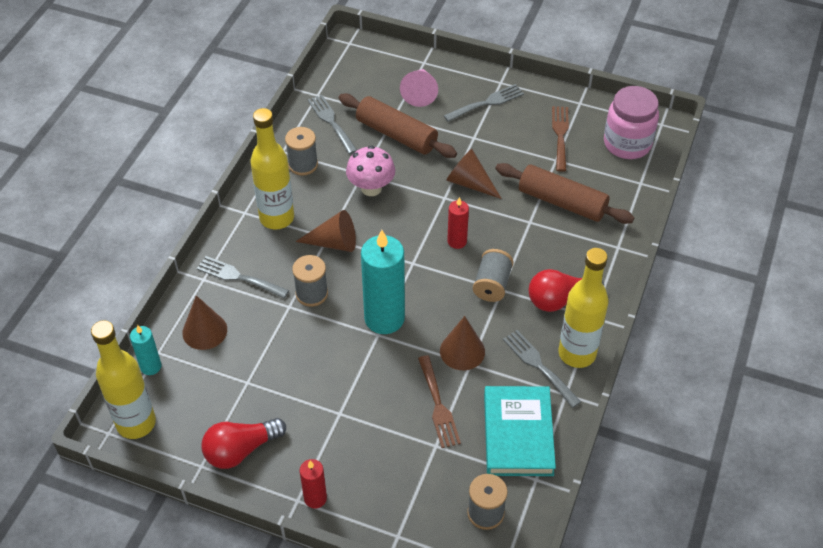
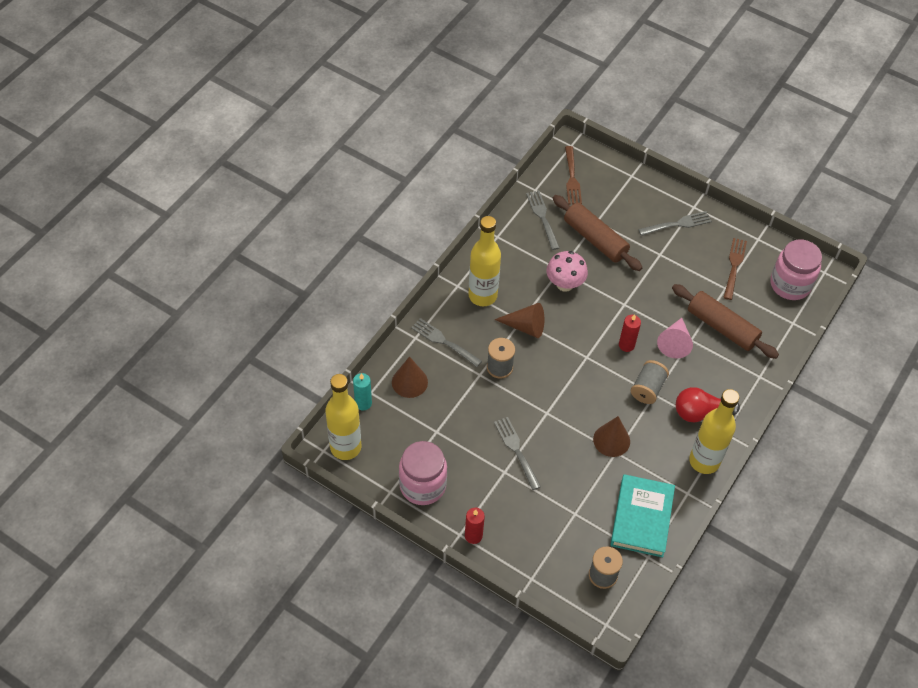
camera: 10 degrees right, 5 degrees up
red light bulb [202,418,286,469] -> pink jar [399,441,447,505]
grey spool [285,127,318,176] -> none
turquoise candle [361,230,405,334] -> none
pink cone [400,69,438,107] -> pink cone moved to [657,318,693,358]
brown fork [418,355,461,448] -> brown fork moved to [565,146,582,204]
brown cone [446,149,502,199] -> none
grey fork [503,330,581,408] -> grey fork moved to [494,417,541,490]

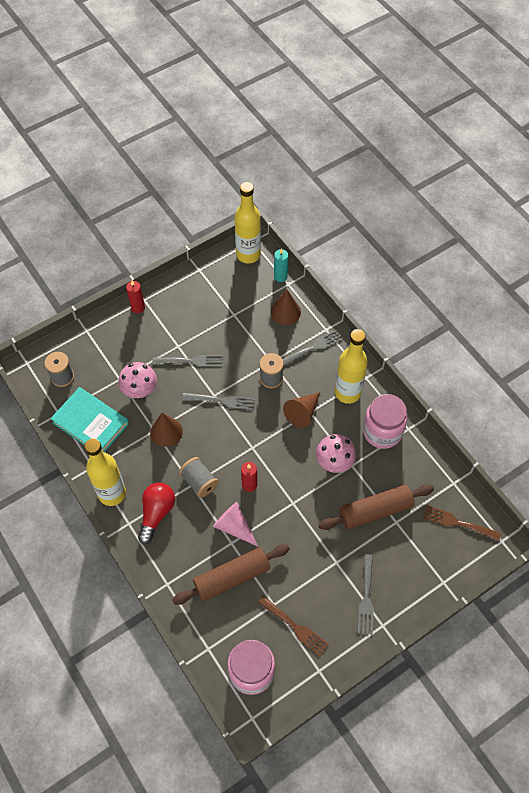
camera: 115 degrees right, 5 degrees up
pink jar [399,441,447,505] -> pink jar moved to [363,394,408,449]
grey fork [526,190,560,250] -> grey fork moved to [182,393,255,410]
none -> pink mushroom [119,362,157,398]

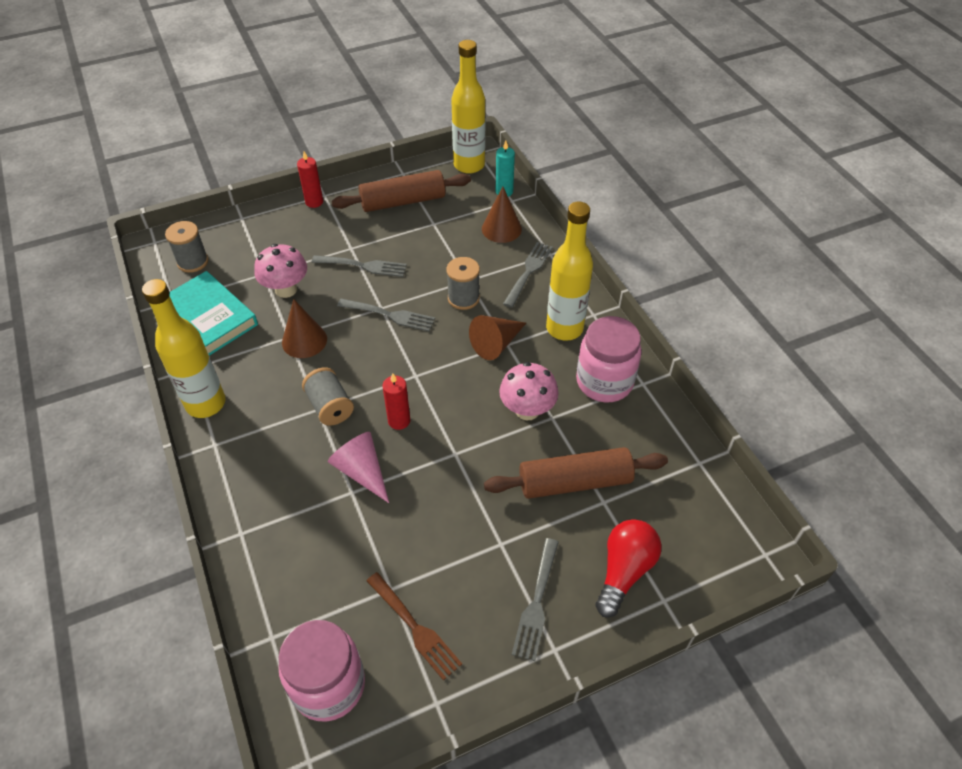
camera: 10 degrees right, 10 degrees down
red light bulb [138,482,175,544] -> red light bulb moved to [596,519,661,618]
brown rolling pin [172,544,290,605] -> brown rolling pin moved to [331,170,471,212]
grey fork [282,329,343,367] -> grey fork turned 45 degrees counterclockwise [503,242,553,308]
brown fork [423,505,501,541] -> none

